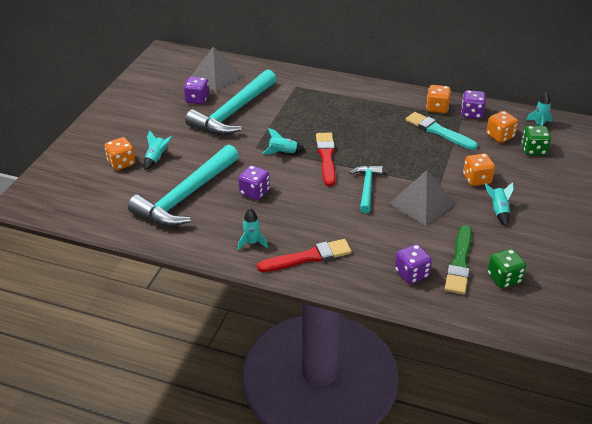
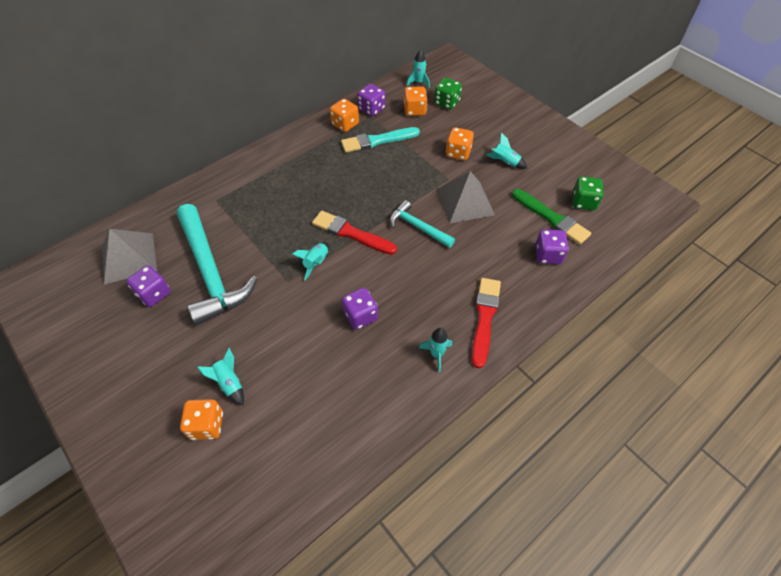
camera: 60 degrees left, 15 degrees up
turquoise hammer [128,145,239,227] -> none

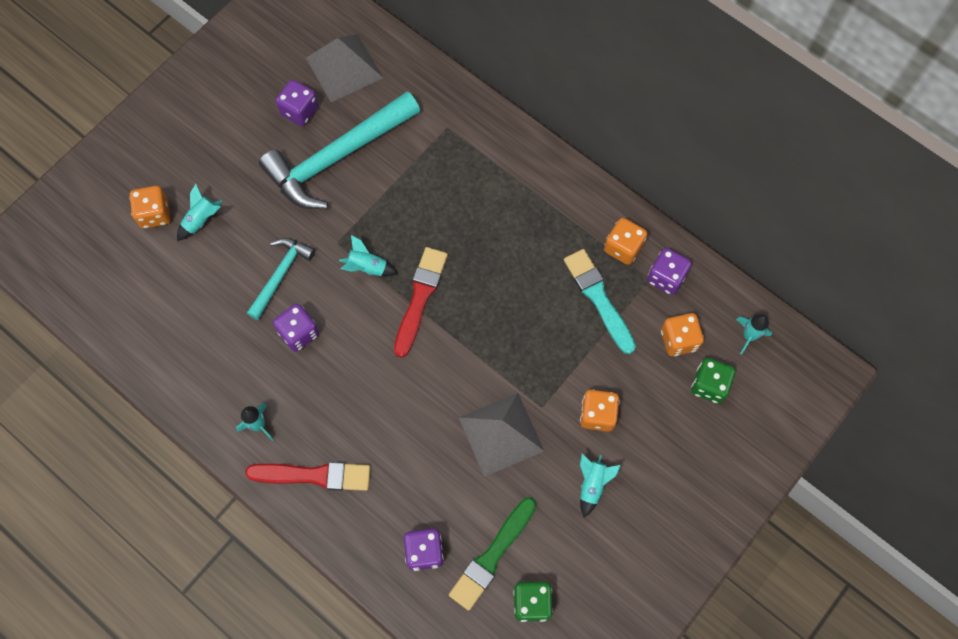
camera: 80 degrees right, 15 degrees up
turquoise hammer [390,200,455,248] -> turquoise hammer moved to [247,238,315,320]

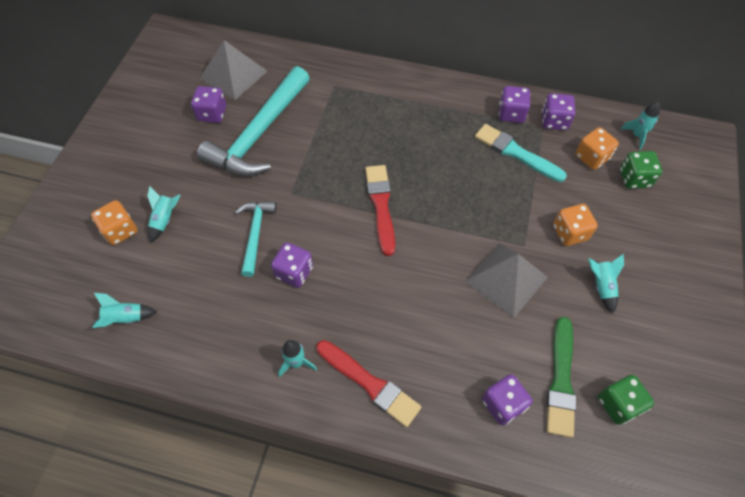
camera: 25 degrees left, 10 degrees down
red brush [245,462,371,491] -> red brush turned 60 degrees clockwise [316,340,421,427]
turquoise rocket [339,235,398,276] -> turquoise rocket moved to [92,293,157,328]
orange dice [604,218,647,265] -> purple dice [499,86,531,123]

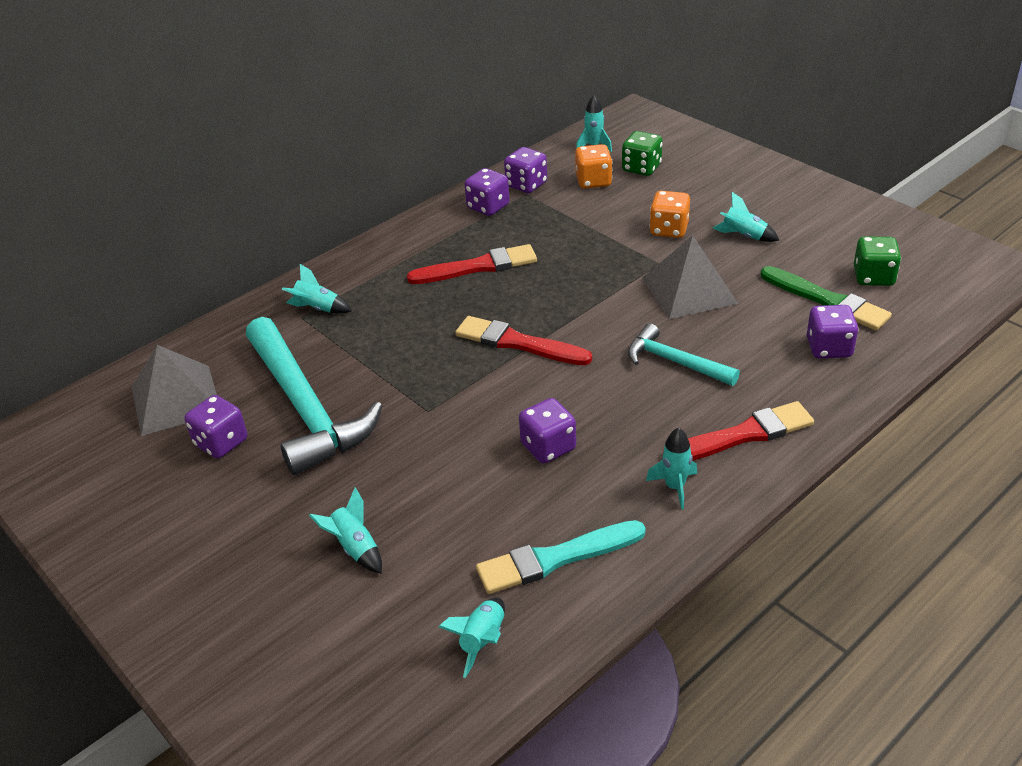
camera: 55 degrees left, 20 degrees down
orange dice [91,200,138,245] -> none
turquoise hammer [235,201,277,277] -> turquoise hammer moved to [628,324,740,386]
turquoise brush [475,124,567,182] -> turquoise brush moved to [476,520,646,594]
none -> turquoise rocket [282,264,351,313]
none -> red brush [407,244,537,284]

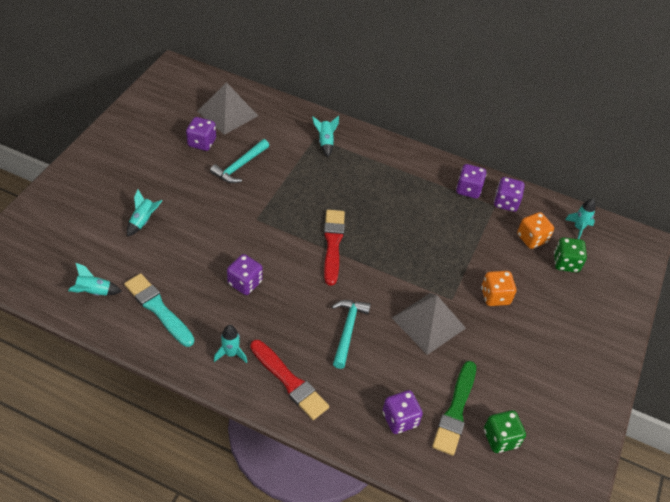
camera: 60 degrees right, 10 degrees up
turquoise hammer [246,317,382,475] -> turquoise hammer [210,139,269,183], size x0.53
red brush [407,244,537,284] -> none
turquoise rocket [712,192,779,242] -> none

